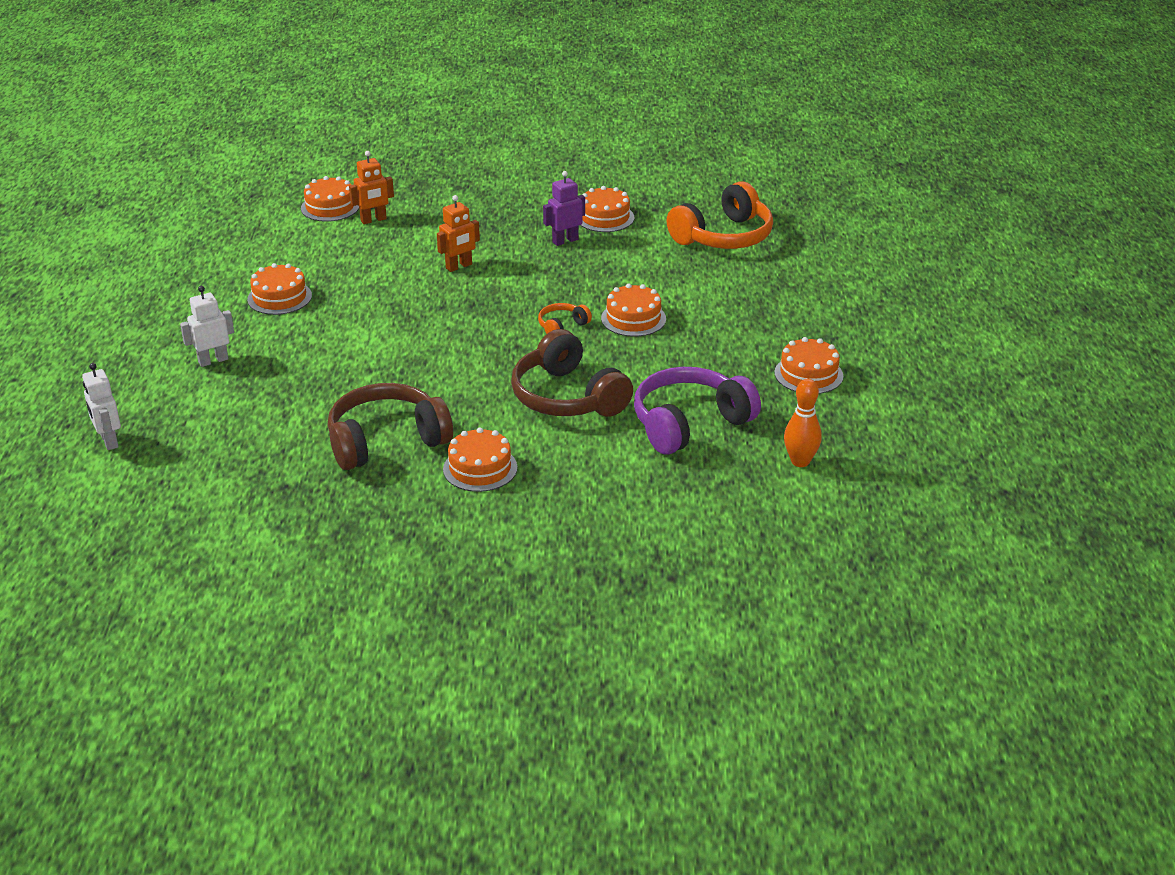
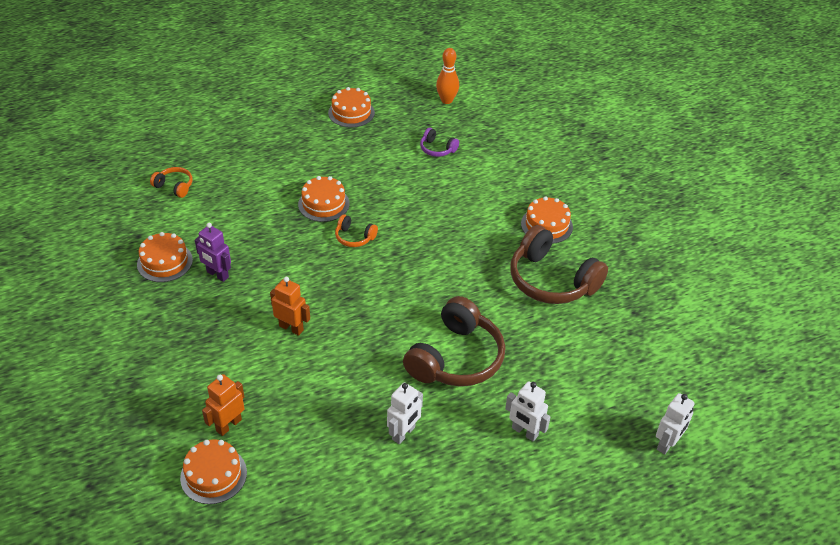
camera: 115 degrees left, 10 degrees up
orange cake [247,263,312,315] -> white robot [387,383,423,444]
orange robot [349,151,394,224] -> orange robot turned 90 degrees counterclockwise [202,374,244,436]
brown headphones [511,329,633,416] -> brown headphones moved to [403,296,505,386]
purple headphones [634,367,761,455] -> purple headphones [420,128,459,157], size x0.46
orange headphones [667,181,773,249] -> orange headphones [150,167,192,198], size x0.46

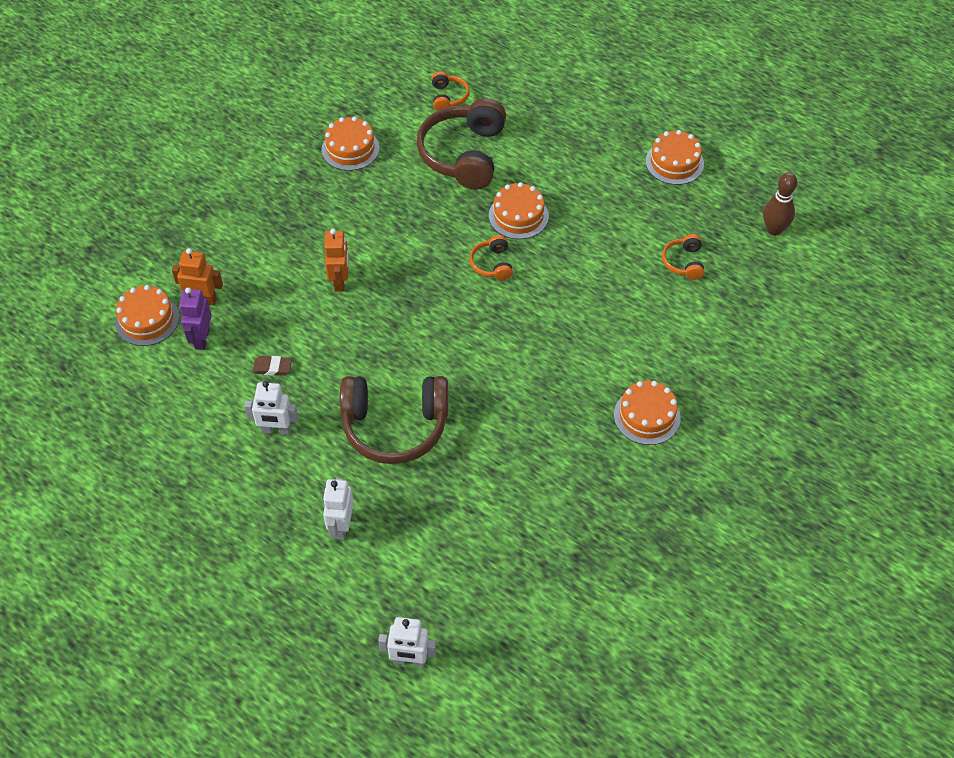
camera: 60 degrees right, 10 degrees up
purple robot [195,223,231,282] -> purple robot moved to [179,287,212,350]
purple headphones [420,128,459,157] -> orange headphones [662,234,704,280]
orange bowling pin [436,48,459,104] -> brown bowling pin [763,172,797,236]
brown headphones [510,225,608,304] -> brown headphones moved to [417,98,506,189]
none -> brown eraser [253,356,292,376]

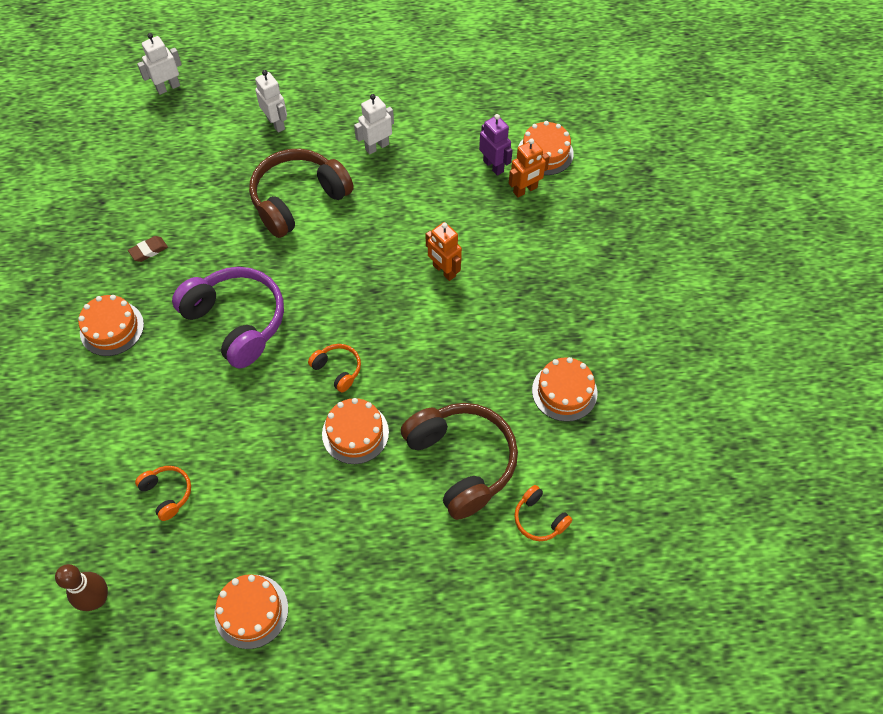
camera: 140 degrees right, 5 degrees up
brown eraser [253,356,292,376] -> brown eraser moved to [128,236,168,262]
none -> purple headphones [172,267,284,368]

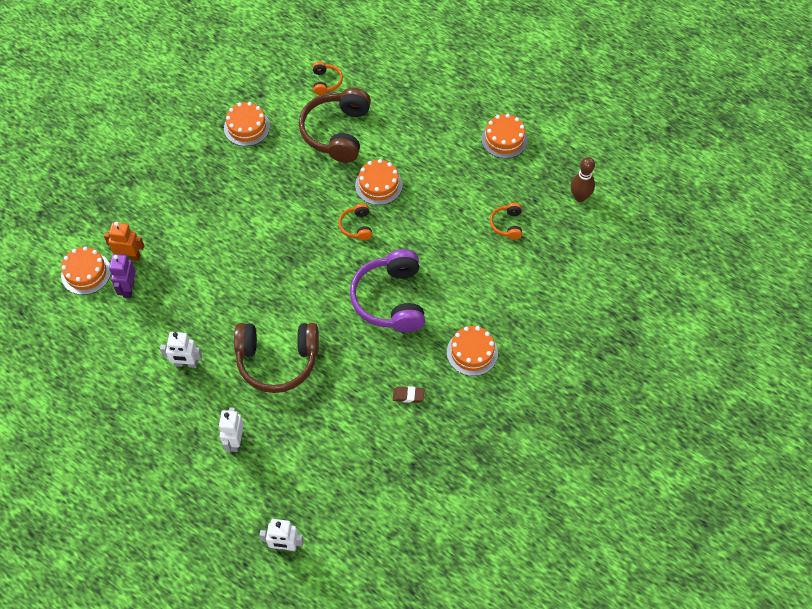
camera: 140 degrees left, 0 degrees up
orange robot [425,222,462,281] -> none

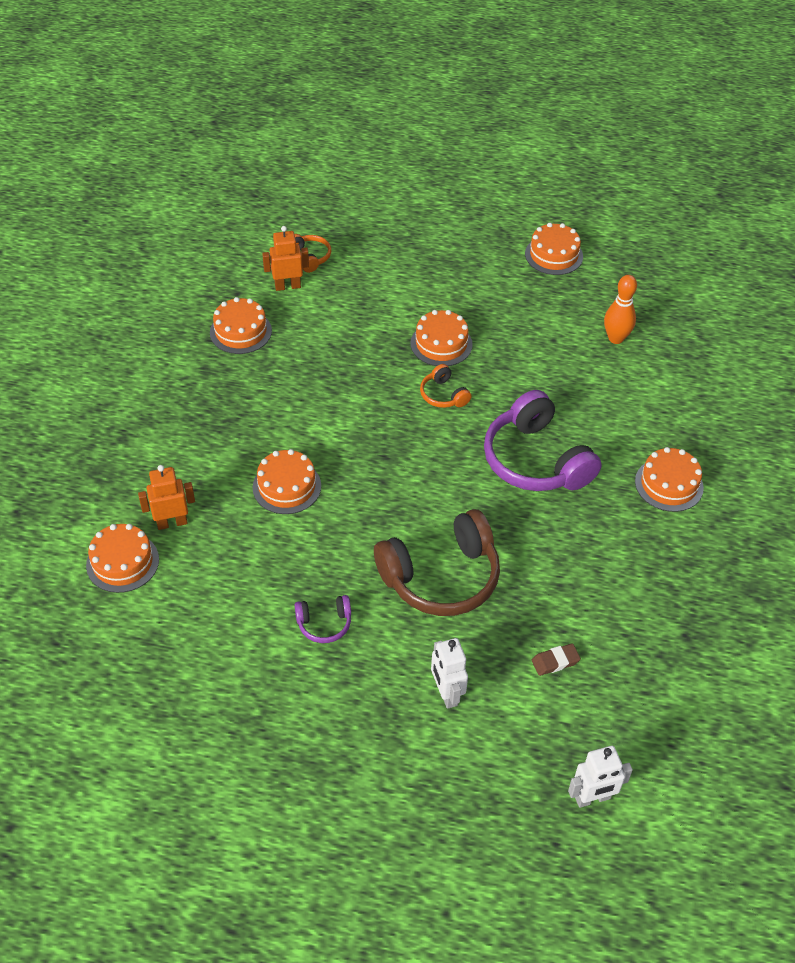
camera: 25 degrees left, 10 degrees down
purple robot [109,254,136,298] -> none
white robot [160,332,202,368] -> purple headphones [295,595,351,643]
brown headphones [299,88,371,163] -> none
brown eraser [393,386,425,403] -> brown eraser moved to [532,643,581,676]
orange headphones [490,203,522,239] -> orange bowling pin [604,275,637,344]
brown bowling pin [570,157,595,202] -> none
none -> orange cake [253,449,321,514]
none -> orange robot [262,226,309,291]

